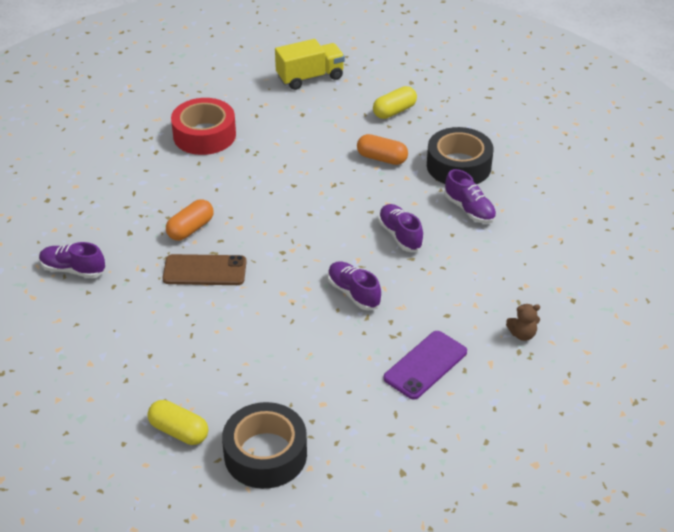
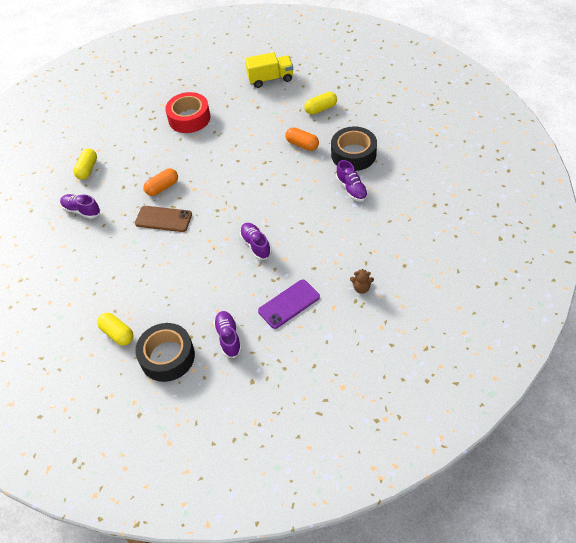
camera: 15 degrees right, 10 degrees up
purple shoe [378,204,424,252] -> purple shoe moved to [213,311,242,358]
none -> yellow capsule [73,149,97,180]

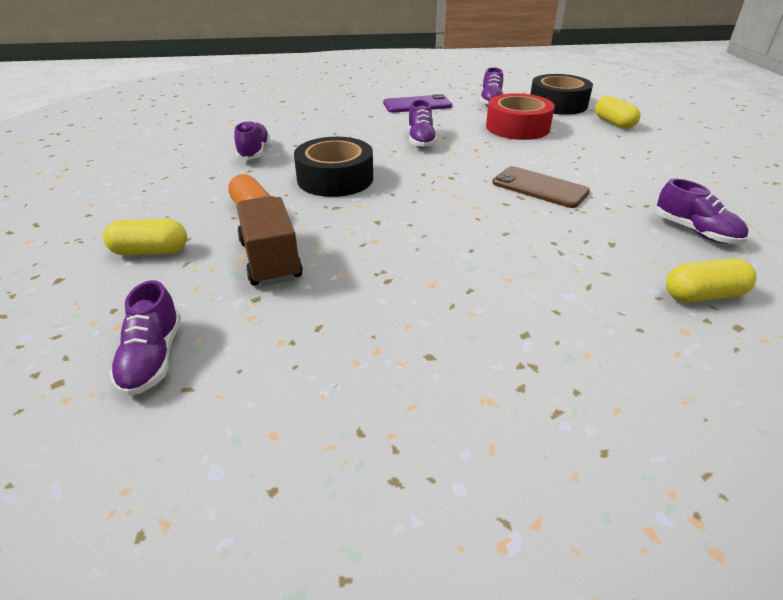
camera: 160 degrees left, 15 degrees down
yellow capsule [73,149,97,180] -> yellow capsule turned 45 degrees clockwise [666,258,757,303]
orange capsule [143,168,178,196] -> none
red tape [165,92,211,133] -> red tape moved to [486,93,555,140]
yellow truck [245,52,293,88] -> purple shoe [110,280,181,396]
black tape [331,127,377,171] -> black tape moved to [294,137,373,197]
brown teddy bear [350,269,374,294] -> none
none -> brown truck [237,196,303,286]

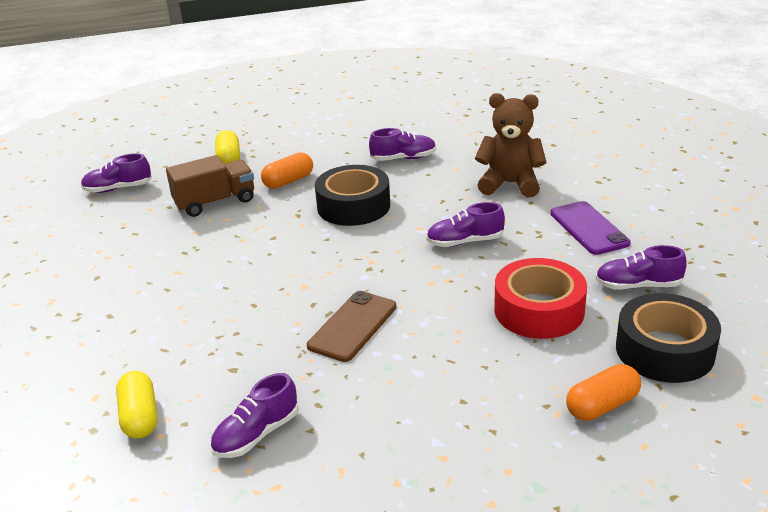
camera: 85 degrees right, 5 degrees down
yellow capsule [595,96,640,129] -> orange capsule [566,364,641,421]
none -> brown teddy bear [475,93,546,198]

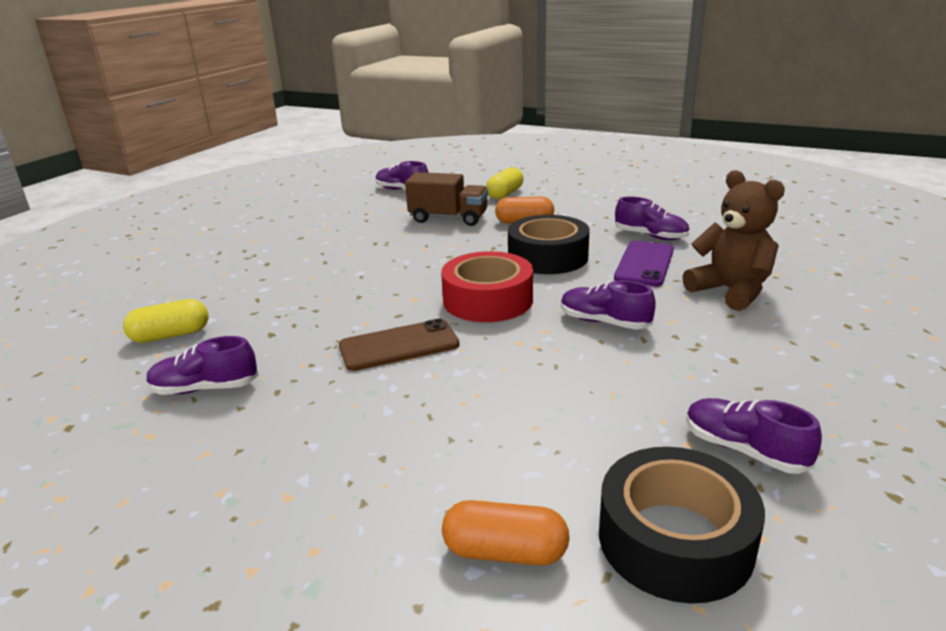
camera: 40 degrees right, 5 degrees down
yellow capsule [116,371,158,439] -> yellow capsule turned 45 degrees clockwise [123,299,209,343]
red tape [494,258,587,339] -> red tape moved to [441,251,533,322]
purple phone [550,201,631,255] -> purple phone moved to [614,241,674,286]

